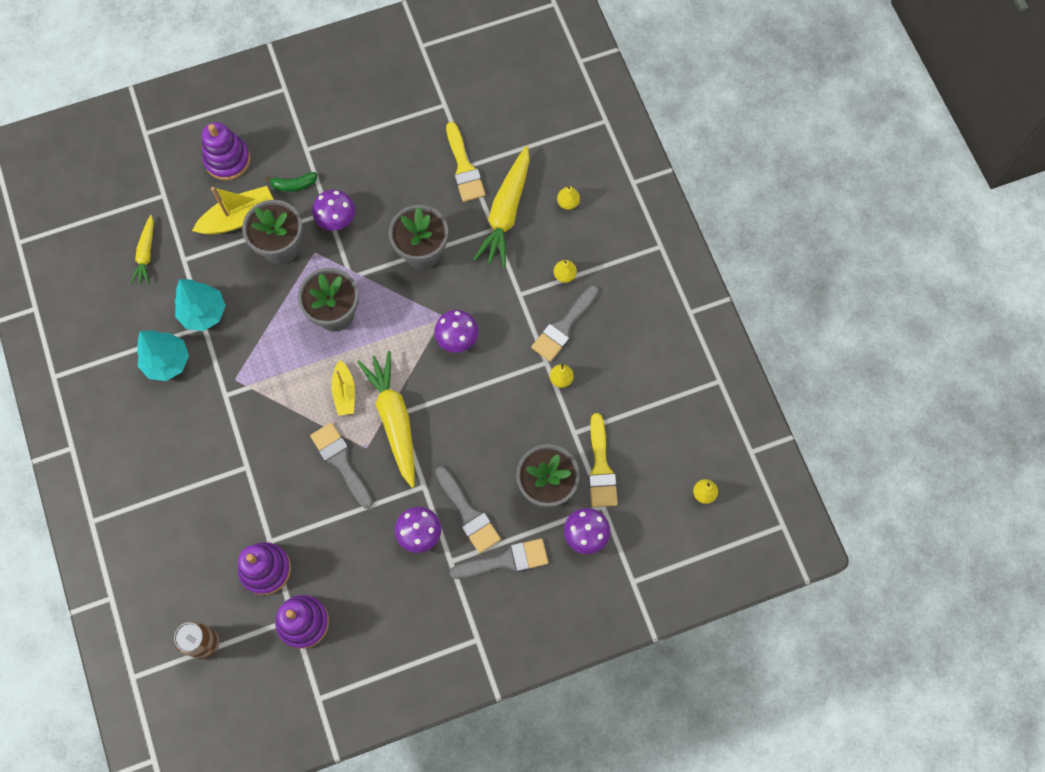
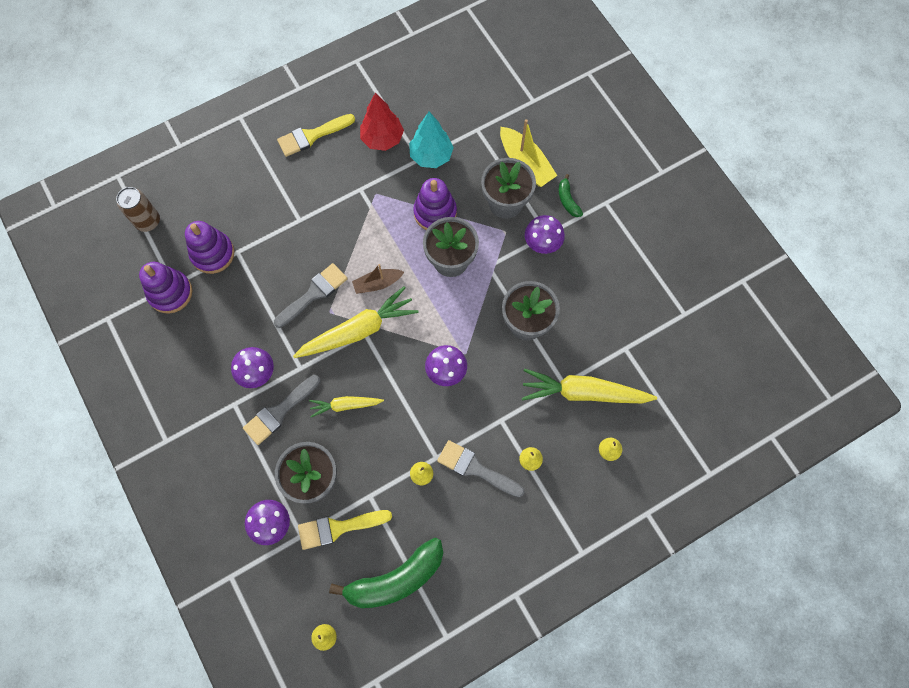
camera: 80 degrees right, 0 degrees up
yellow carrot [130,215,154,285] -> yellow carrot moved to [309,396,384,417]
turquoise tree [137,330,189,381] -> red tree [360,93,404,151]
purple stacking toy [202,122,251,180] -> purple stacking toy moved to [413,178,457,230]
yellow boat [331,360,355,416] -> brown boat [352,264,404,294]
yellow brush [446,122,486,202] -> yellow brush moved to [277,114,355,157]
grey brush [450,538,548,579] -> none
none -> green banana [329,537,443,608]

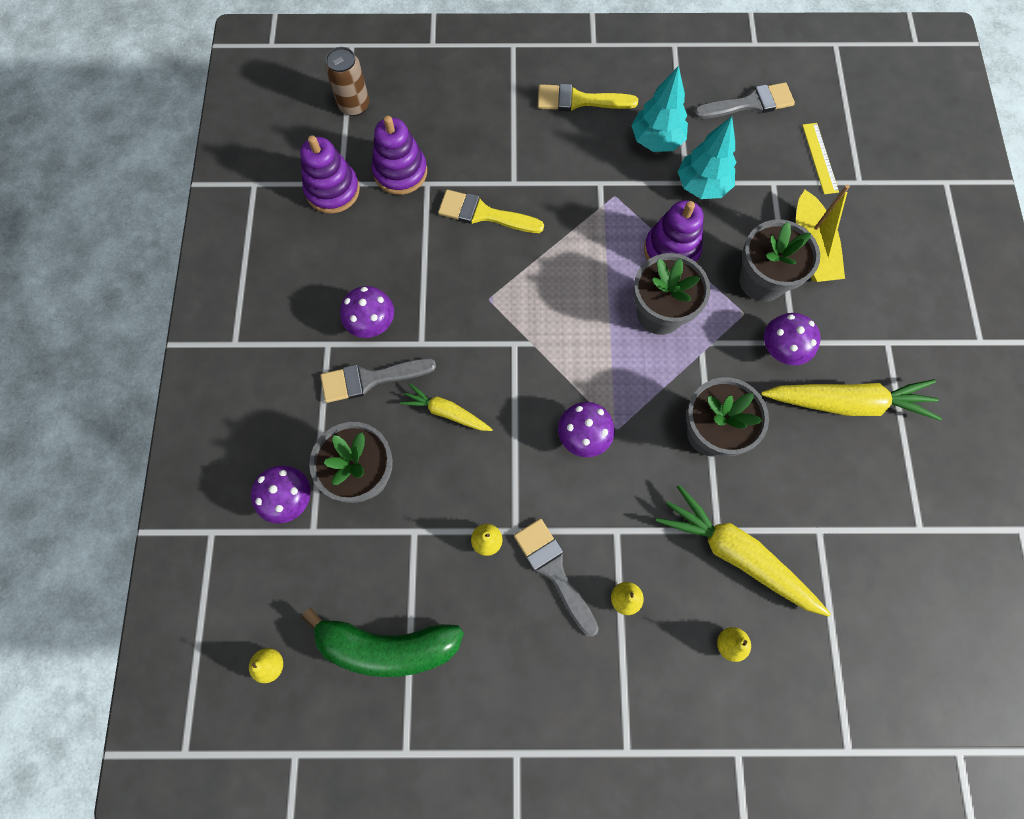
camera: 30 degrees right, 0 degrees up
grey brush [274,263,348,328] -> grey brush moved to [694,82,795,119]
yellow carrot [293,286,419,358] -> yellow carrot moved to [761,379,942,421]
yellow brush [298,510,392,550] -> yellow brush moved to [438,190,544,233]
brown boat [352,264,404,294] -> none
red tree [360,93,404,151] -> turquoise tree [631,66,688,152]
green banana [559,174,583,217] -> none
none -> yellow ruler [802,123,839,194]

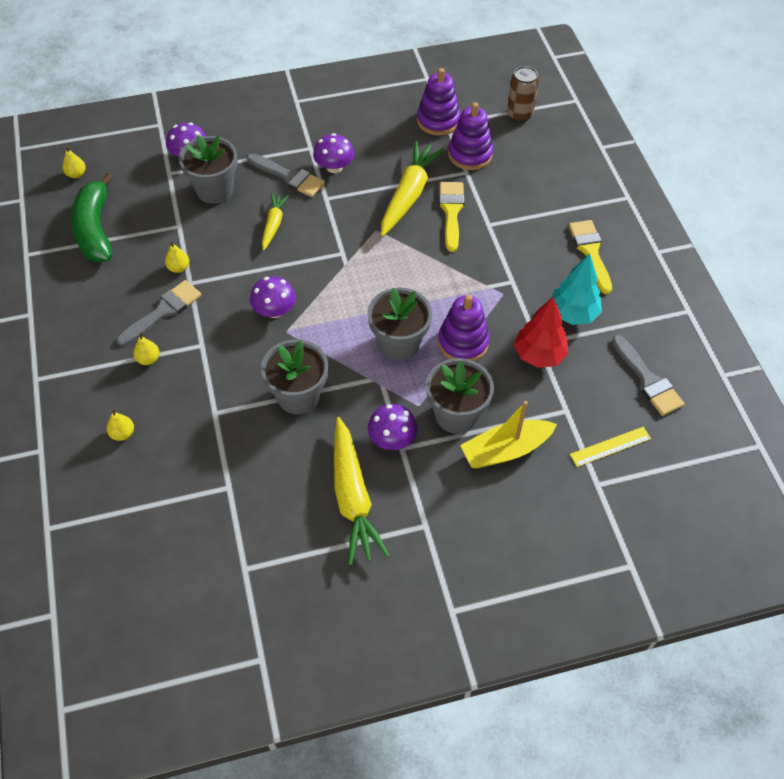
camera: 75 degrees right, 15 degrees down
grey brush [321,358,436,403] -> grey brush turned 150 degrees clockwise [247,153,325,197]
yellow carrot [655,485,831,617] -> yellow carrot moved to [381,141,445,236]
turquoise tree [678,116,737,199] -> red tree [514,297,568,368]

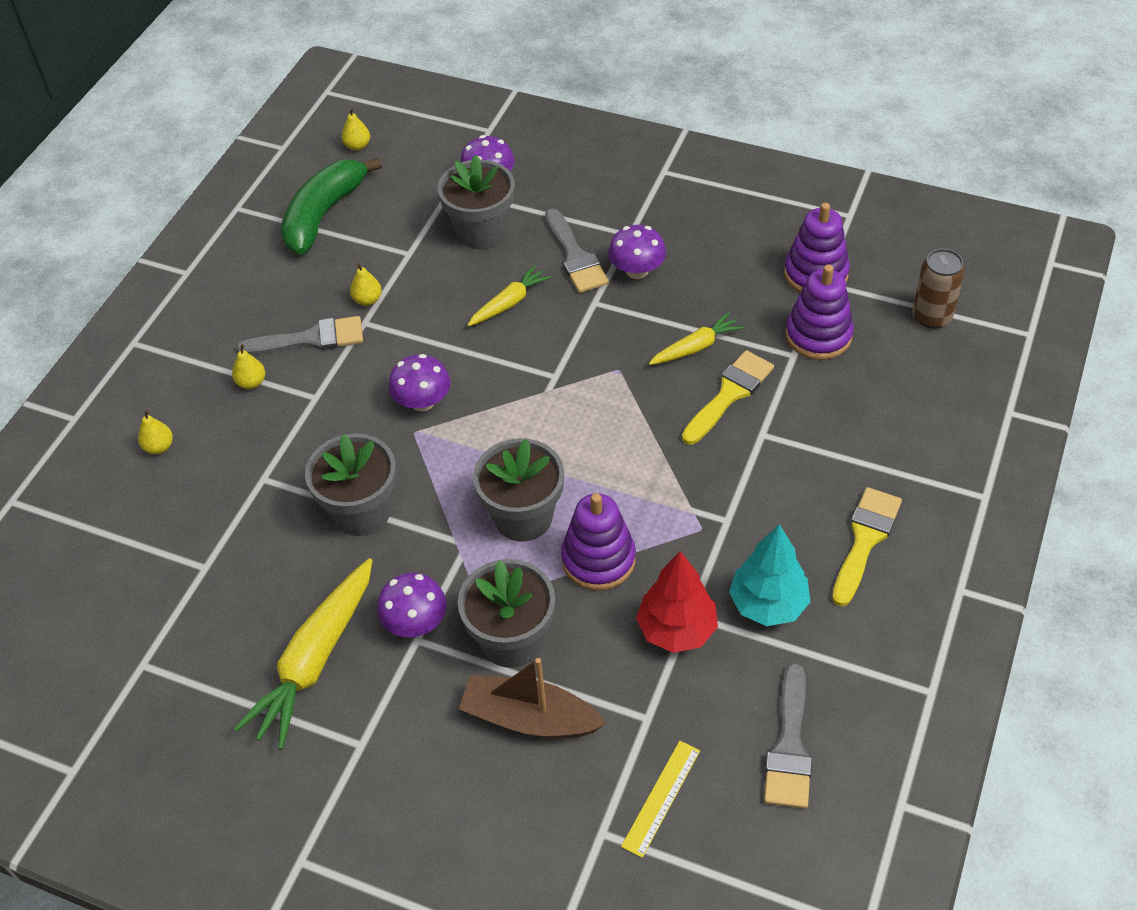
camera: 40 degrees right, 5 degrees down
yellow carrot [381,141,445,236] -> yellow carrot [649,312,744,365], size x0.55
yellow boat [460,401,557,469] -> brown boat [459,658,607,738]
yellow ruler [570,427,651,467] -> yellow ruler turned 75 degrees counterclockwise [621,741,700,858]

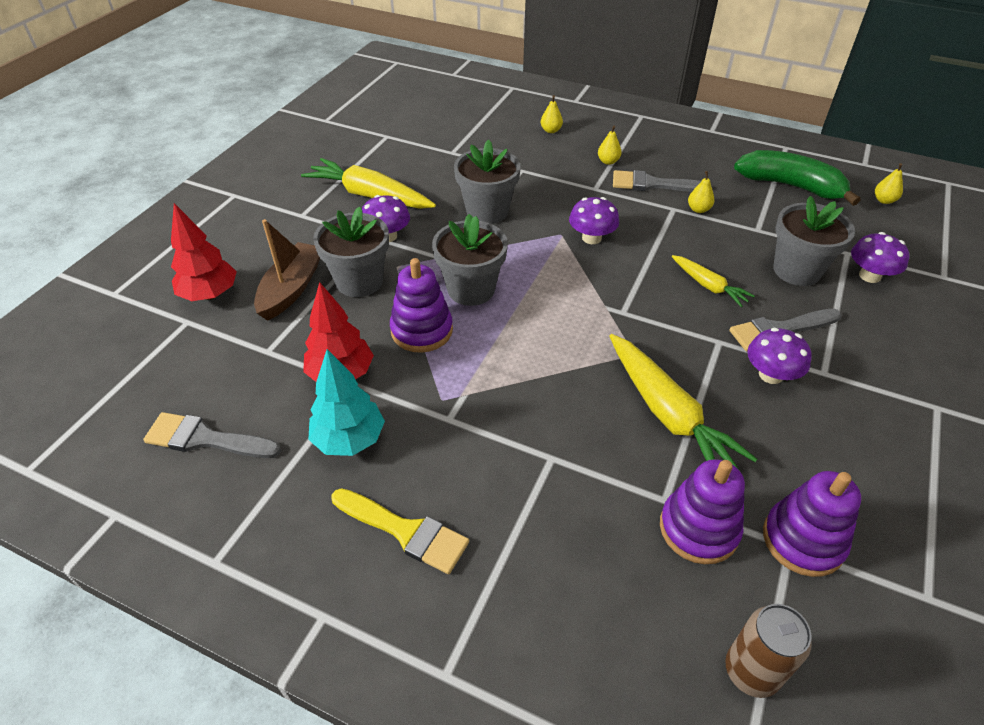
camera: 90 degrees right, 5 degrees down
grey brush [236,316,363,355] -> grey brush turned 105 degrees clockwise [613,170,701,192]
yellow ruler [621,741,700,858] -> none
yellow carrot [649,312,744,365] -> yellow carrot [609,334,757,470], size x1.81
yellow brush [682,350,774,445] -> none
none -> red tree [171,203,237,301]

